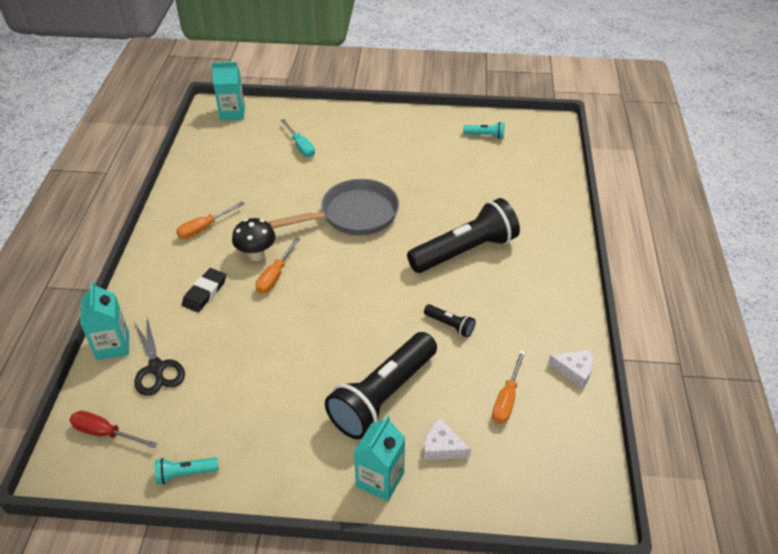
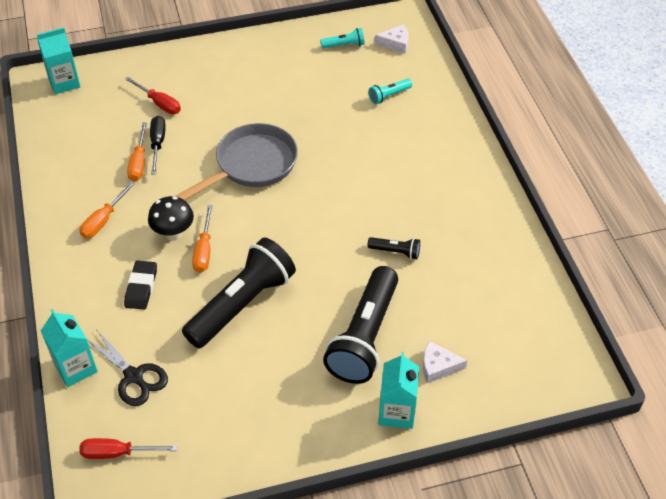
camera: 20 degrees left, 5 degrees up
turquoise flashlight [155,457,219,484] -> turquoise flashlight moved to [368,79,412,104]
turquoise screwdriver [281,119,315,158] -> red screwdriver [125,77,181,114]
black flashlight [407,198,520,273] -> black flashlight moved to [182,238,296,348]
orange screwdriver [492,350,525,424] -> orange screwdriver moved to [127,122,147,181]
white cheese [548,349,593,389] -> white cheese moved to [375,25,409,53]
none -> black screwdriver [150,116,166,174]

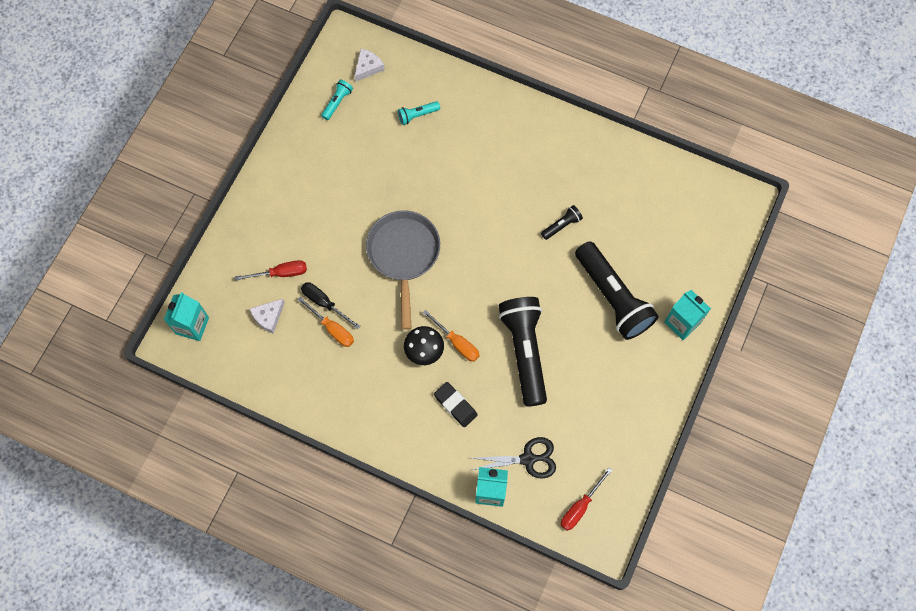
camera: 50 degrees left, 20 degrees up
orange screwdriver [79,181,136,238] -> none
turquoise flashlight [368,79,412,104] -> turquoise flashlight turned 60 degrees clockwise [398,101,440,125]
white cheese [423,341,467,383] -> white cheese moved to [250,299,285,333]

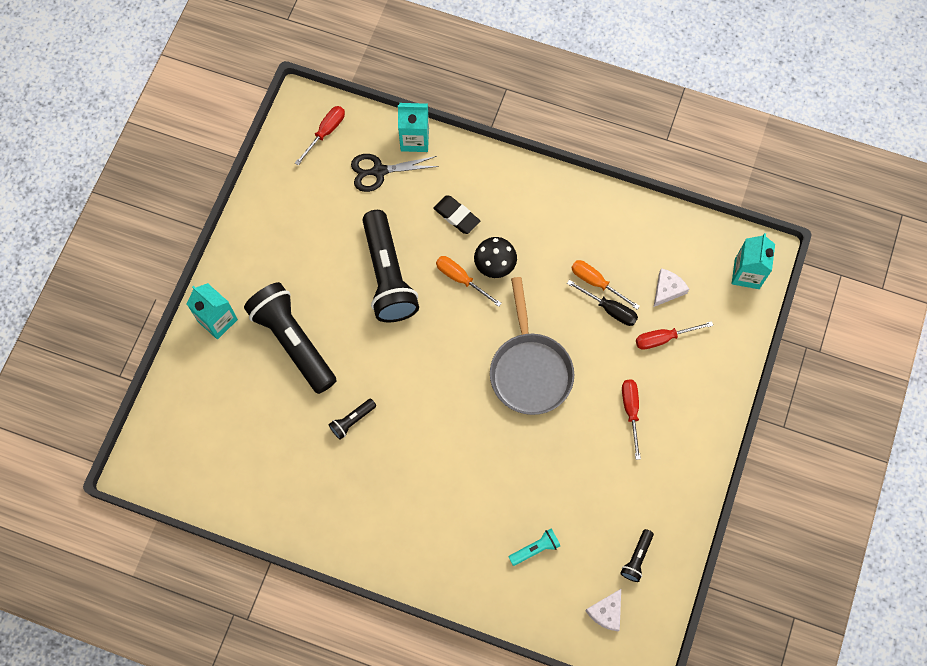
camera: 175 degrees right, 0 degrees up
turquoise flashlight [321,80,353,120] -> black flashlight [620,529,654,582]
none -> red screwdriver [622,379,641,460]

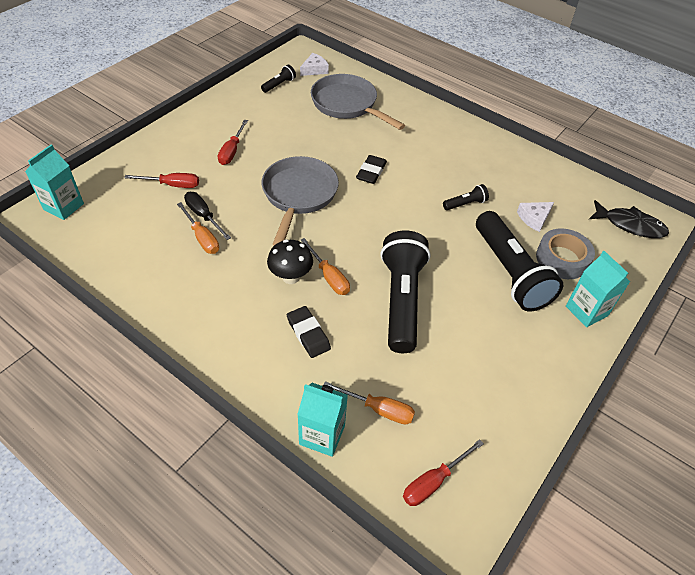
camera: 165 degrees left, 20 degrees down
black scissors [351,154,439,192] -> orange screwdriver [323,381,415,424]
turquoise flashlight [509,529,560,566] -> grey pan [311,74,405,130]
white cheese [654,268,689,307] -> white cheese moved to [517,202,554,232]
none -> black eraser [356,155,387,184]
none -> grey tape [536,228,595,279]
none -> black fish [589,200,669,238]

